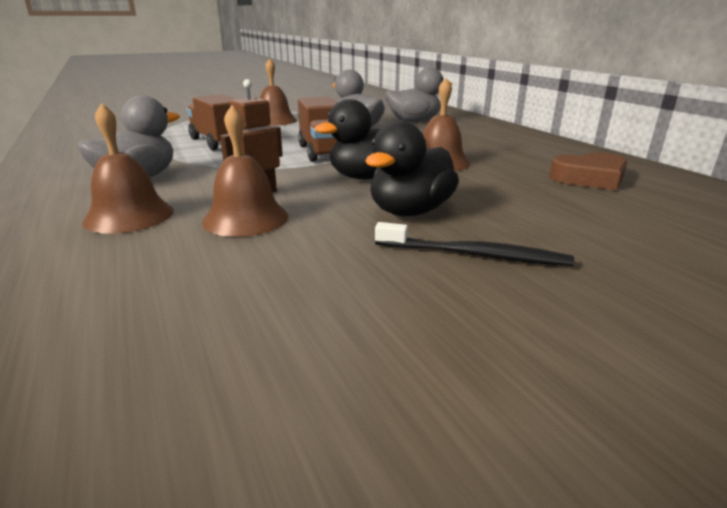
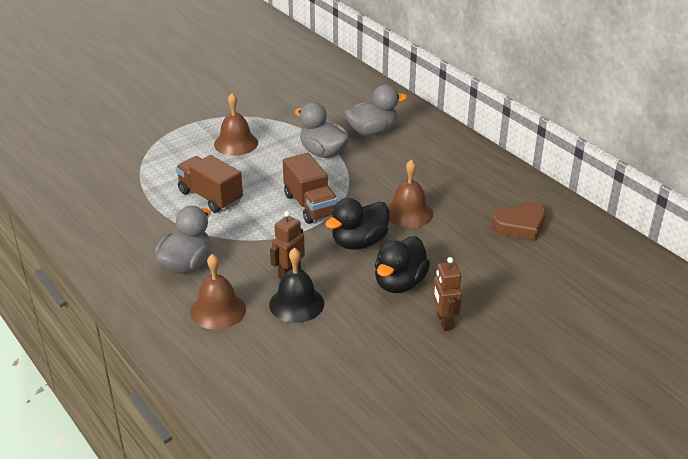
camera: 10 degrees left, 10 degrees up
brown bell [202,105,289,237] -> black bell [269,247,324,323]
black toothbrush [375,222,574,266] -> brown robot [433,257,462,331]

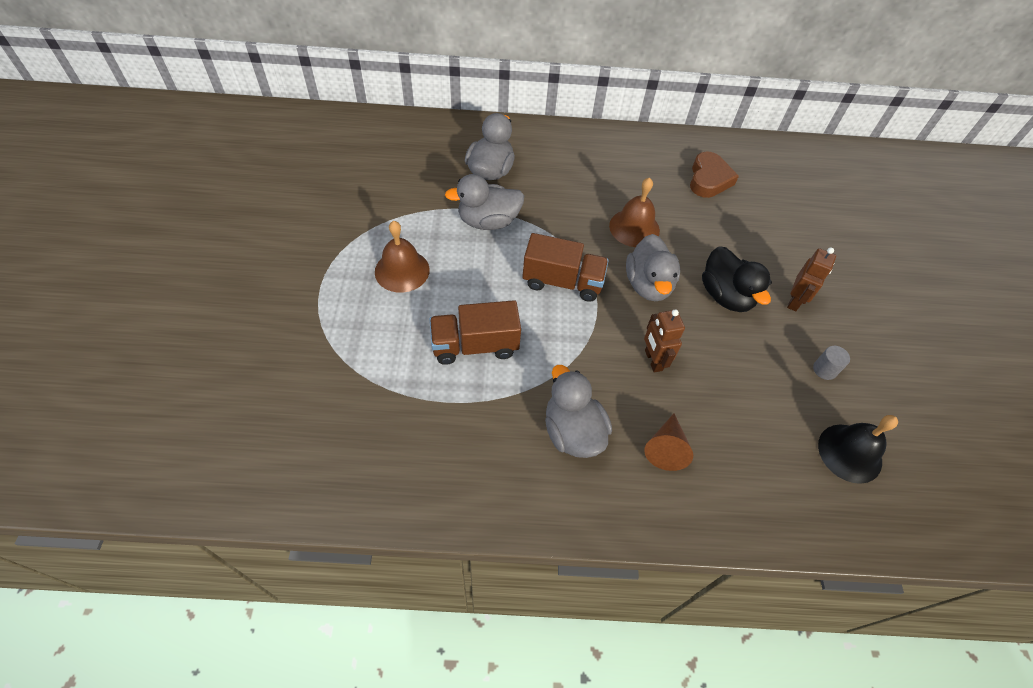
camera: 55 degrees left, 20 degrees up
brown bell [190,254,246,330] -> brown cone [644,413,693,471]
black bell [269,247,324,323] -> black bell moved to [818,415,898,484]
black duck [325,198,389,250] -> grey duck [626,234,680,301]
brown robot [433,257,462,331] -> brown robot turned 90 degrees counterclockwise [787,247,836,311]
none -> grey cylinder [813,346,850,380]

